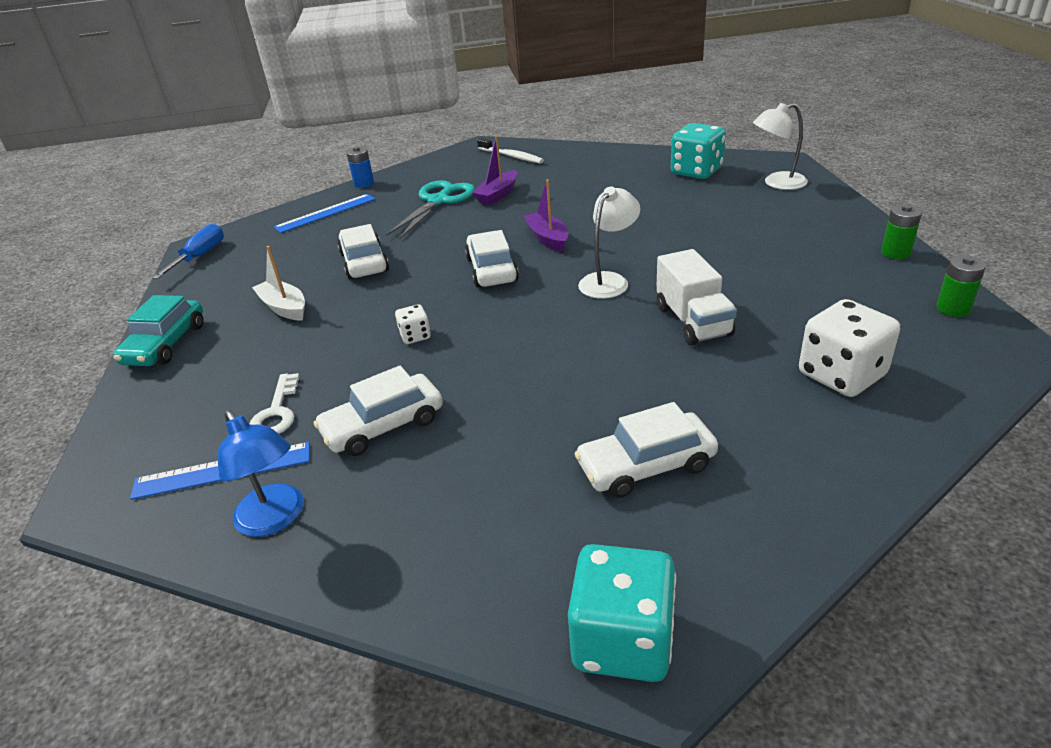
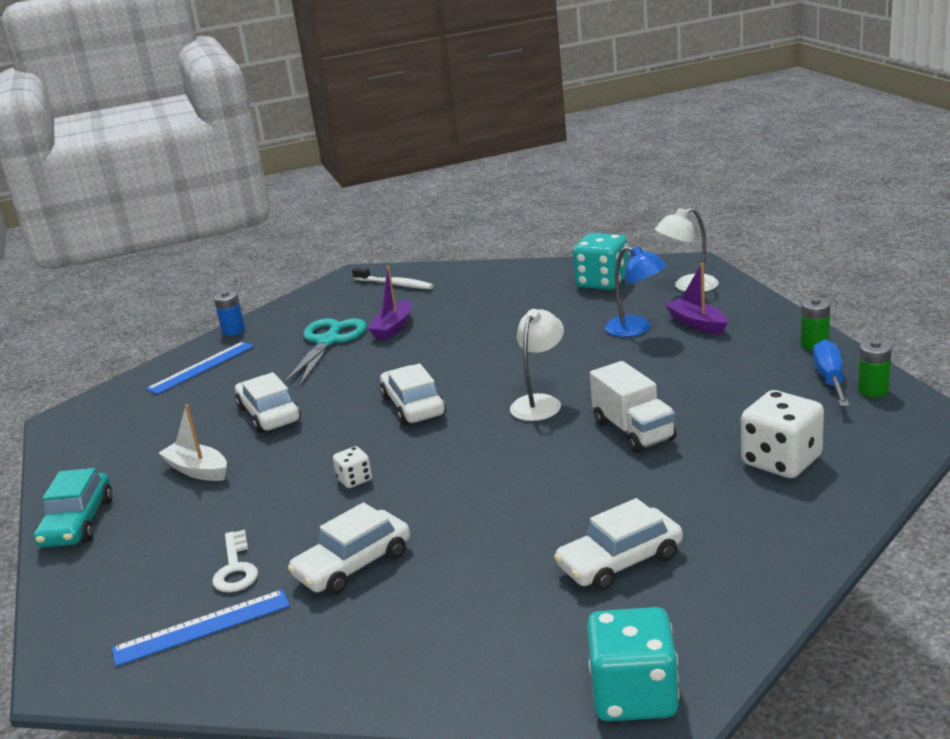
camera: 10 degrees left, 10 degrees down
blue screwdriver [152,224,224,279] -> blue screwdriver moved to [813,340,849,406]
blue lamp [218,410,304,537] -> blue lamp moved to [605,246,667,337]
purple boat [524,179,568,252] -> purple boat moved to [665,263,727,334]

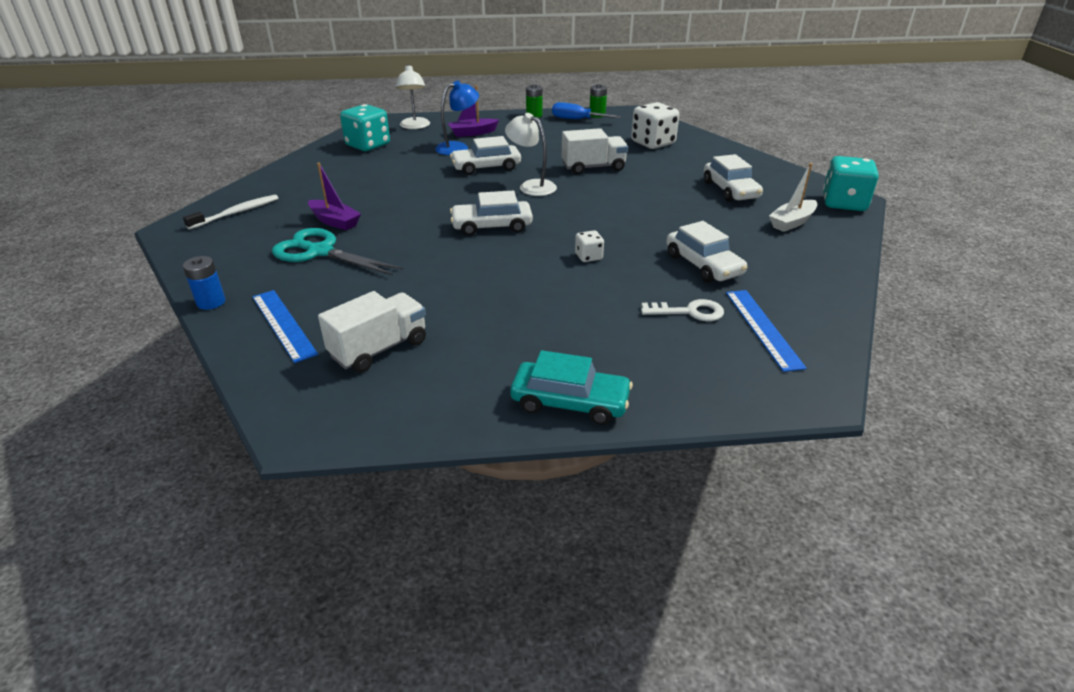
camera: 80 degrees left, 10 degrees up
white boat [159,404,227,481] -> white boat moved to [769,163,817,232]
white car [235,372,301,433] -> white car moved to [450,136,521,175]
none -> white truck [318,291,426,373]

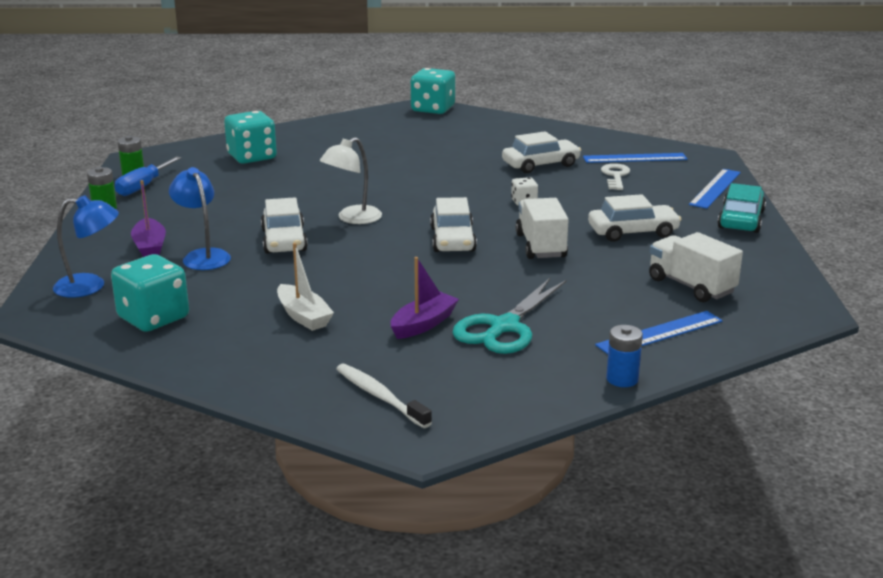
camera: 85 degrees left, 10 degrees down
white lamp [395,64,430,129] -> blue lamp [53,195,119,298]
white truck [562,128,628,175] -> white truck moved to [516,198,569,259]
white dice [631,102,679,149] -> turquoise dice [224,111,277,164]
white car [704,154,763,202] -> white car moved to [588,194,682,242]
white boat [769,163,817,232] -> white boat moved to [277,243,334,331]
none -> blue ruler [689,169,741,209]

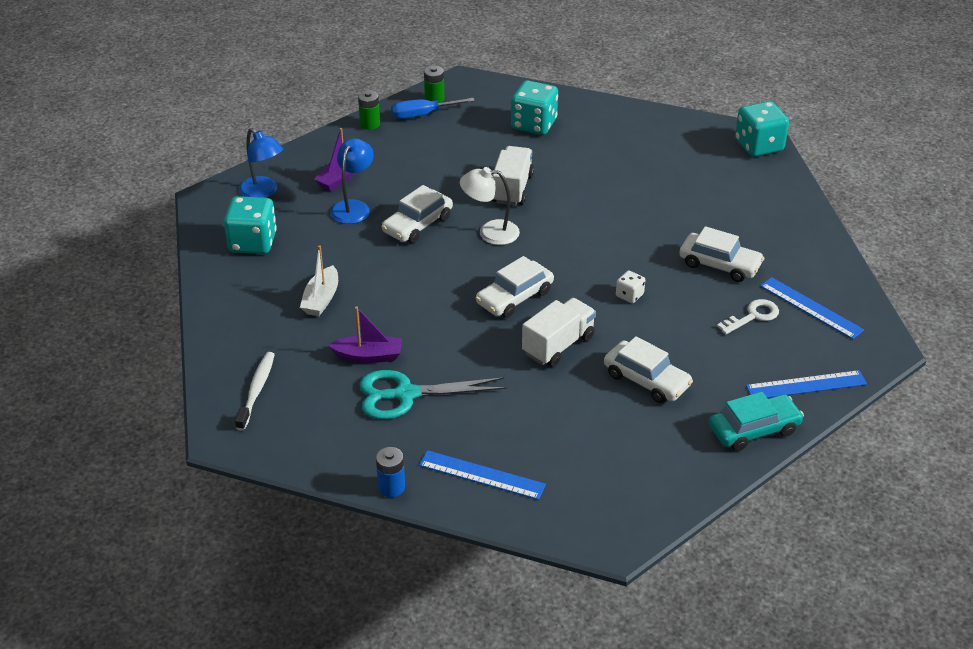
camera: 50 degrees right, 15 degrees up
white truck [649,232,743,302] -> white truck moved to [492,146,534,206]

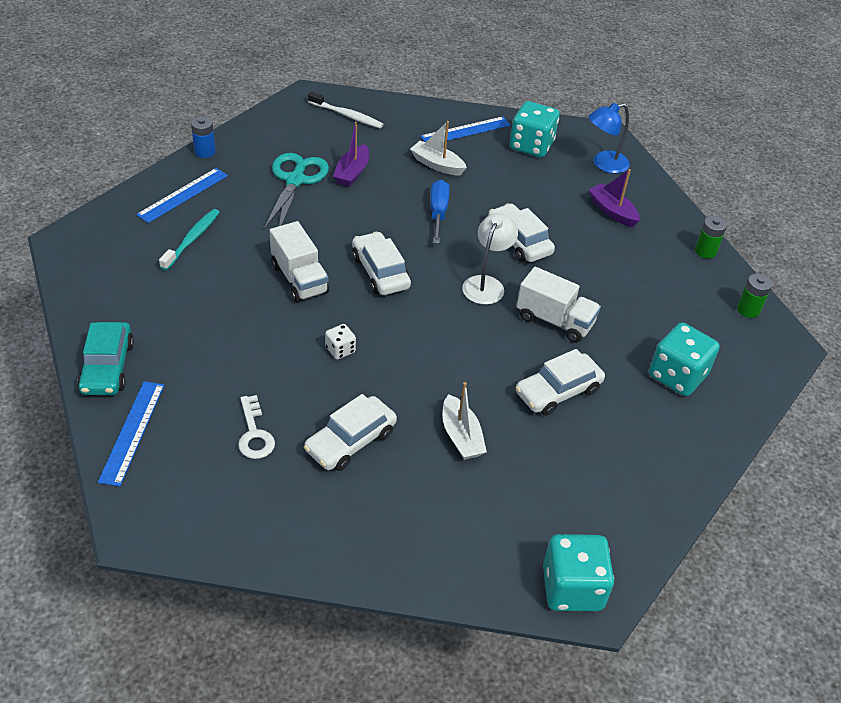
camera: 105 degrees right, 5 degrees up
blue lamp [330,138,374,224] -> none
blue screwdriver [391,98,475,119] -> blue screwdriver moved to [430,180,450,244]
white car [604,336,693,403] -> white car moved to [516,349,605,416]
blue ruler [760,277,864,339] -> blue ruler moved to [420,117,511,142]
none -> turquoise toothbrush [159,209,220,270]
none -> white boat [443,382,487,460]

